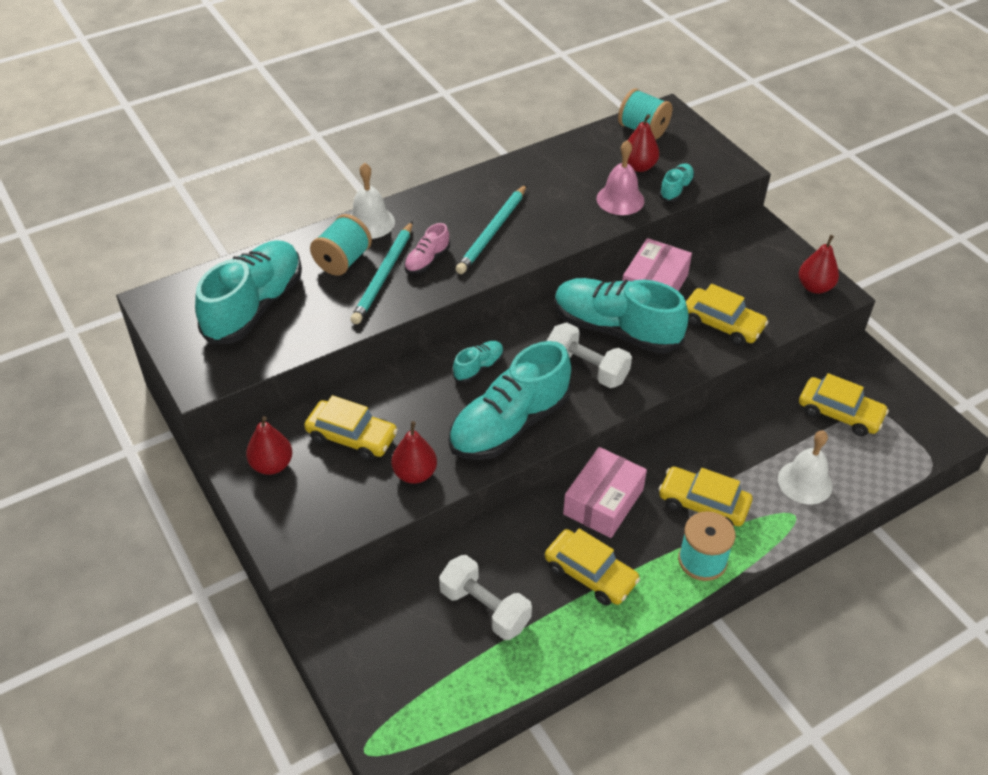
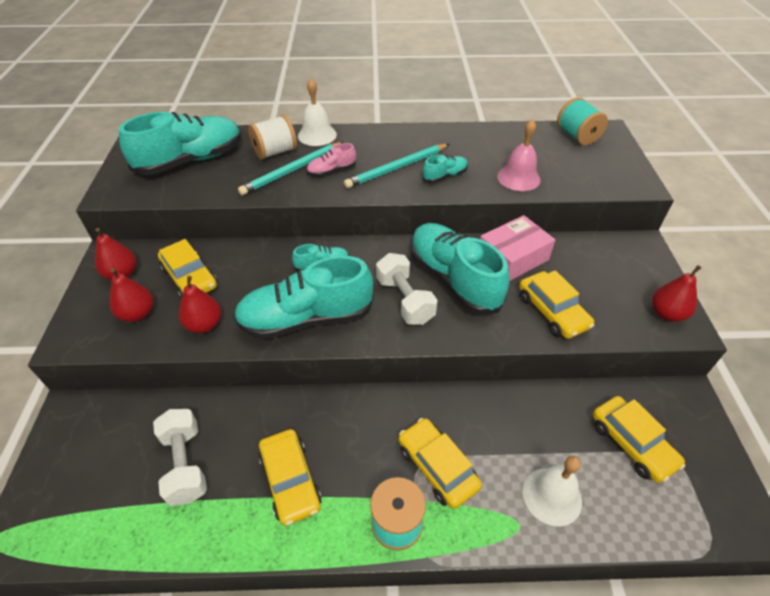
camera: 30 degrees right, 0 degrees up
turquoise spool [310,214,372,276] -> white spool [248,115,297,160]
pink box [563,447,647,538] -> none
red pear [627,114,659,172] -> red pear moved to [110,268,153,322]
turquoise shoe [659,163,695,202] -> turquoise shoe moved to [422,155,468,183]

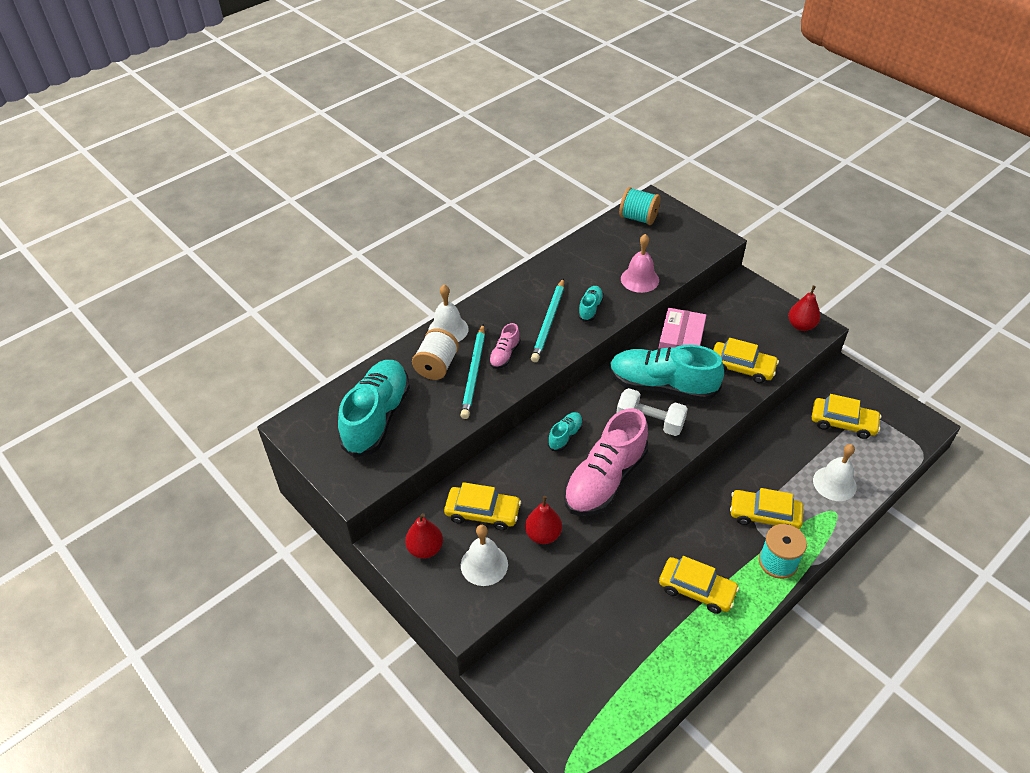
camera: 40 degrees left, 0 degrees up
red pear [110,268,153,322] -> white bell [461,525,508,586]
white dumbbell [153,409,207,506] -> none
turquoise shoe [234,256,374,339] -> pink shoe [564,408,648,516]

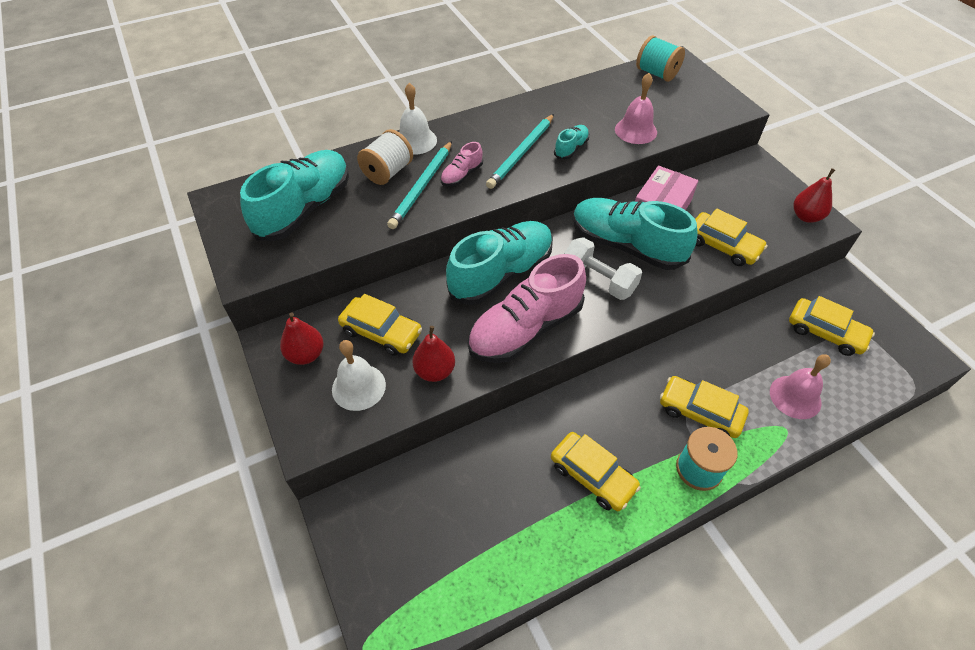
camera: 15 degrees right, 5 degrees up
turquoise shoe [548,412,583,451] -> turquoise shoe [446,221,553,305], size x2.21
white bell [813,444,857,501] -> pink bell [770,354,831,419]

